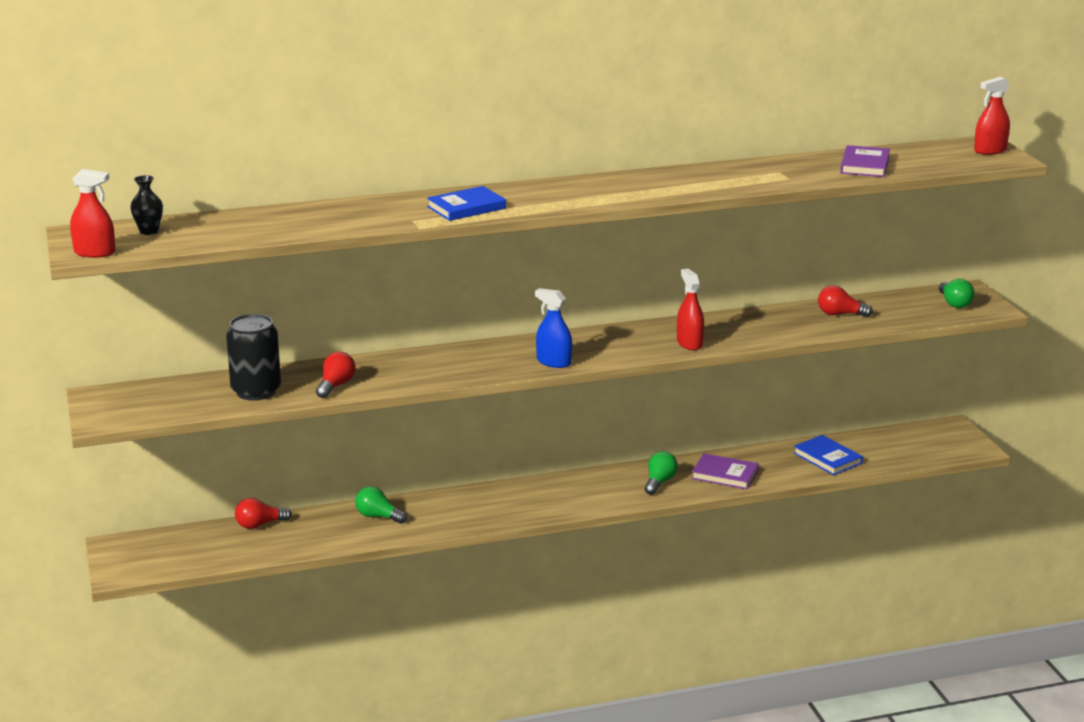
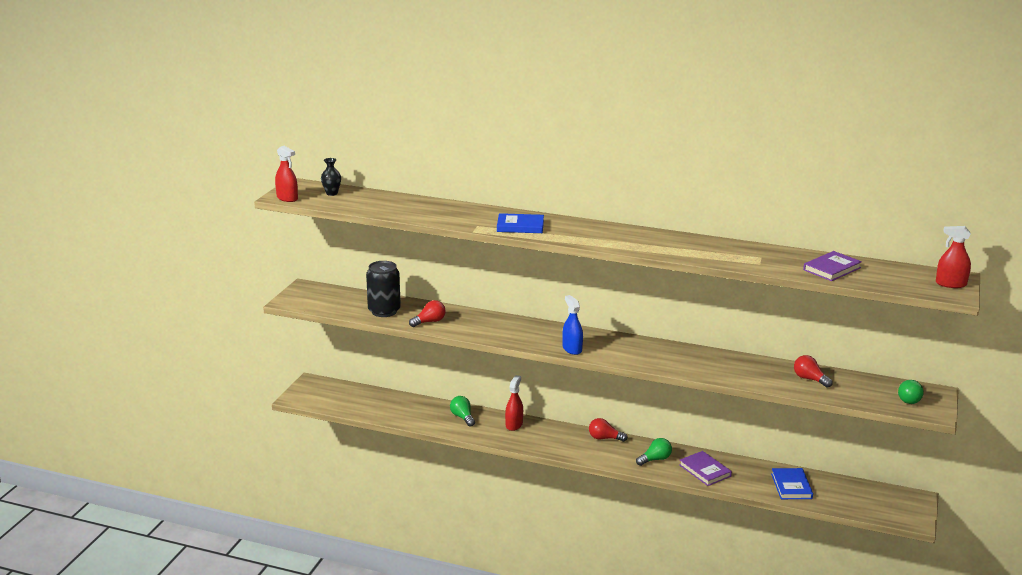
camera: 35 degrees right, 0 degrees up
red light bulb [235,498,292,529] -> red light bulb moved to [589,418,628,442]
red spray bottle [677,269,704,351] -> red spray bottle moved to [505,375,523,431]

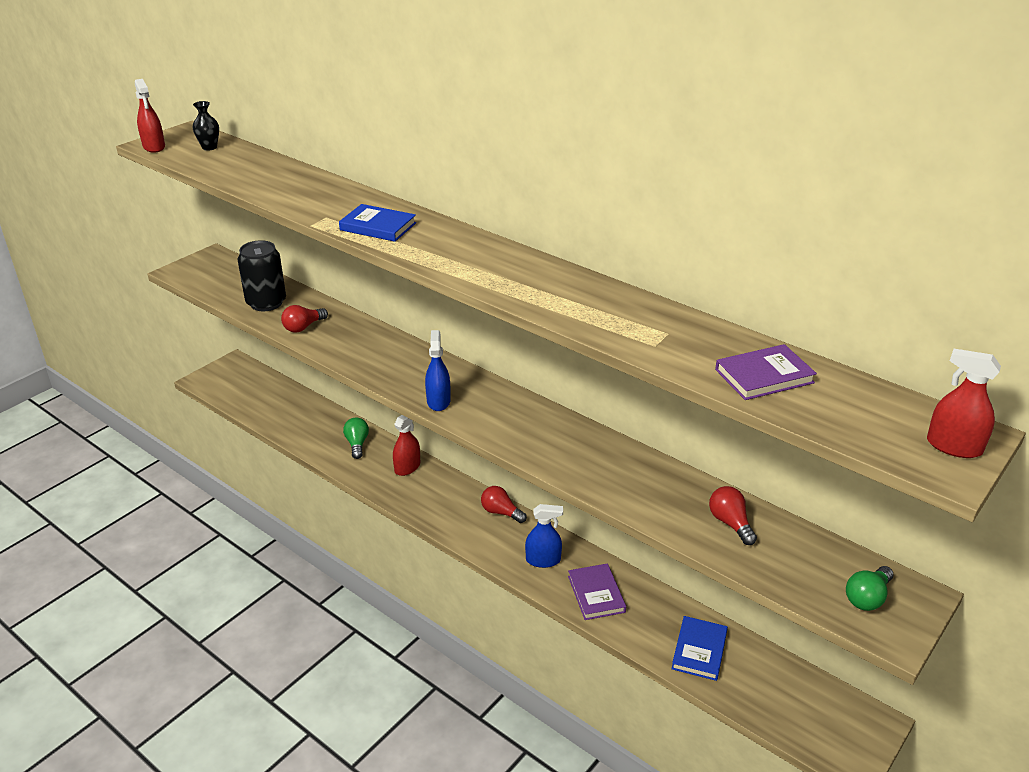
camera: 20 degrees right, 10 degrees up
red light bulb [409,300,446,327] -> red light bulb turned 150 degrees clockwise [281,305,328,333]
green light bulb [636,438,672,466] -> blue spray bottle [525,504,563,568]

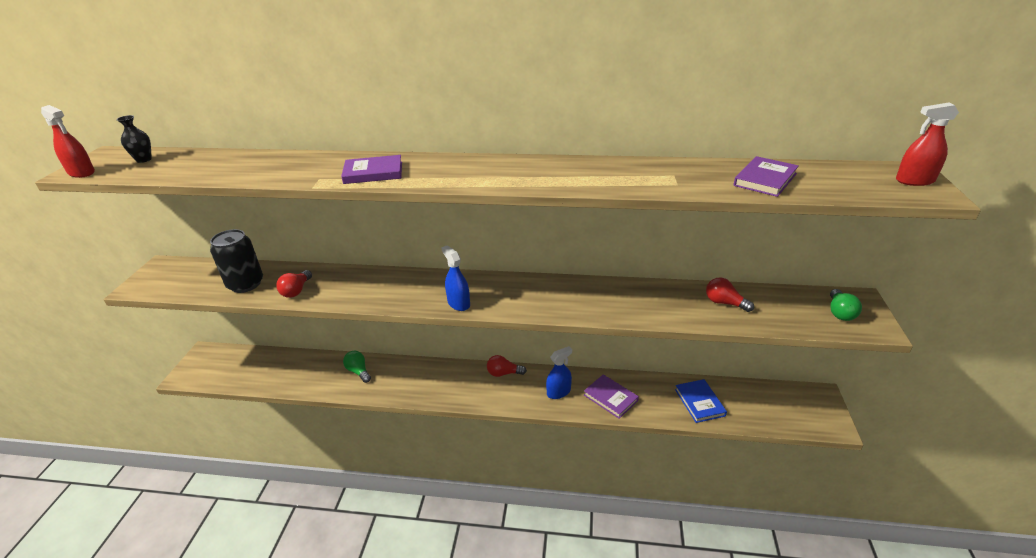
camera: 30 degrees left, 0 degrees up
blue book [339,204,416,242] -> purple book [341,155,402,184]
red spray bottle [393,415,420,476] -> none

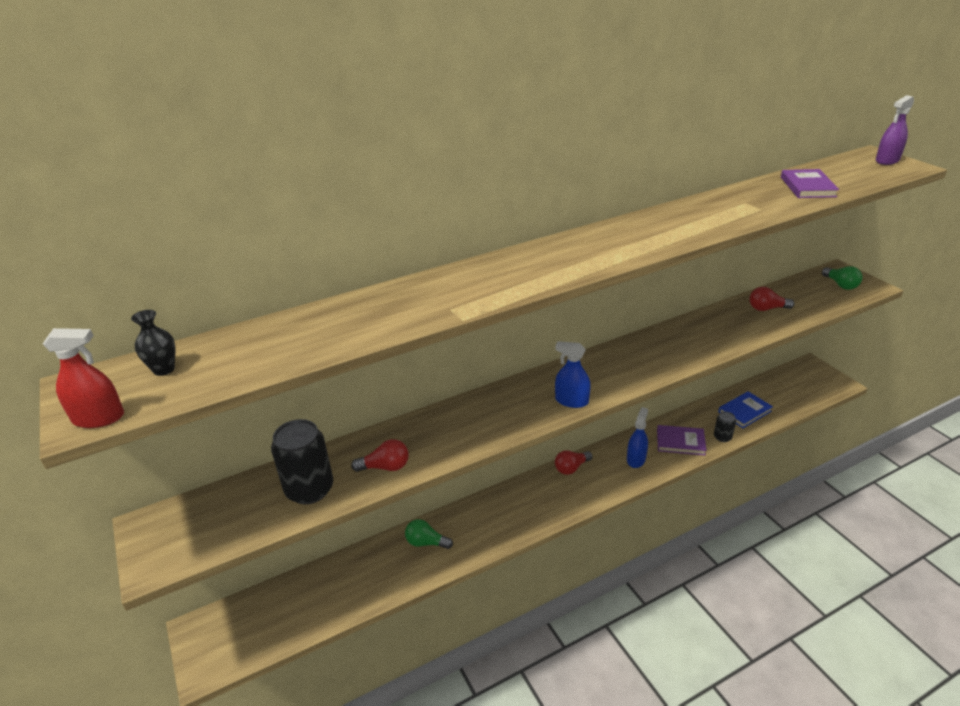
camera: 35 degrees left, 0 degrees up
red light bulb [276,270,312,298] -> red light bulb turned 75 degrees counterclockwise [351,439,409,472]
purple book [341,155,402,184] -> none
blue book [675,379,727,423] -> blue book turned 75 degrees counterclockwise [718,391,773,428]
red spray bottle [896,103,959,186] -> purple spray bottle [876,95,914,165]
none -> black can [714,412,736,442]

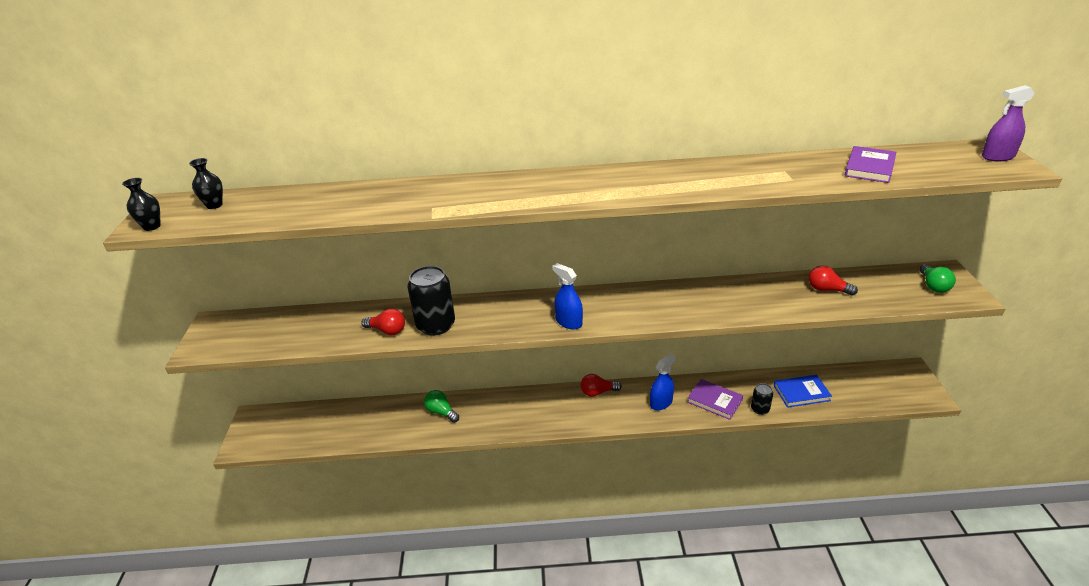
camera: 25 degrees right, 0 degrees up
red spray bottle [43,328,124,428] -> black vase [122,178,161,231]
black can [271,419,333,504] -> black can moved to [407,266,455,336]

